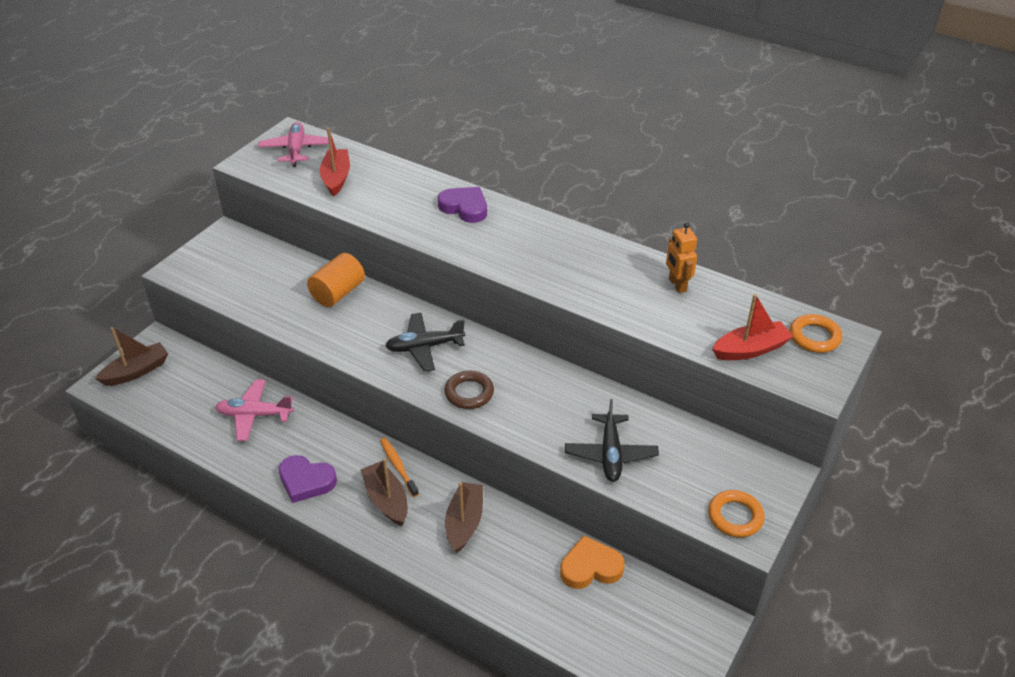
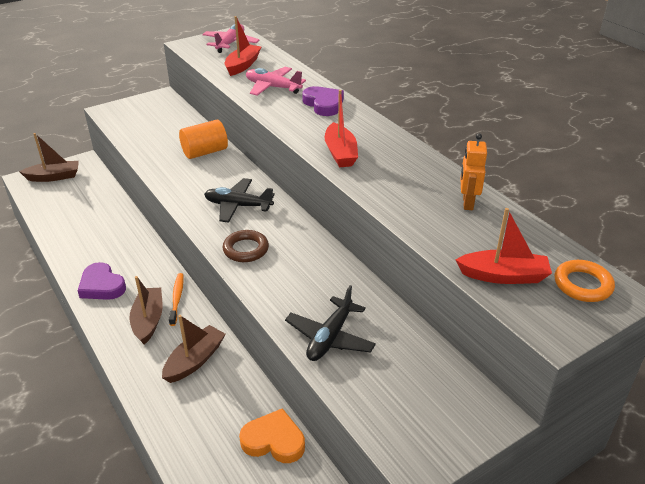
camera: 25 degrees right, 5 degrees down
pink plane [215,379,294,441] -> pink plane moved to [246,67,306,96]
orange ring [708,490,765,538] -> none
none -> red boat [325,90,358,167]

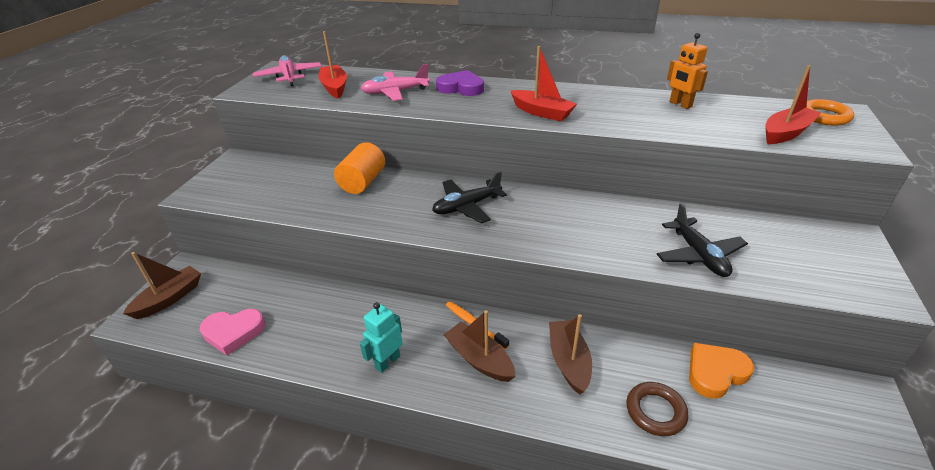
camera: 40 degrees left, 0 degrees up
purple heart [78,262,126,300] -> turquoise robot [360,302,403,373]
brown ring [222,230,269,262] -> brown ring moved to [627,382,689,436]
none -> pink heart [200,309,265,356]

